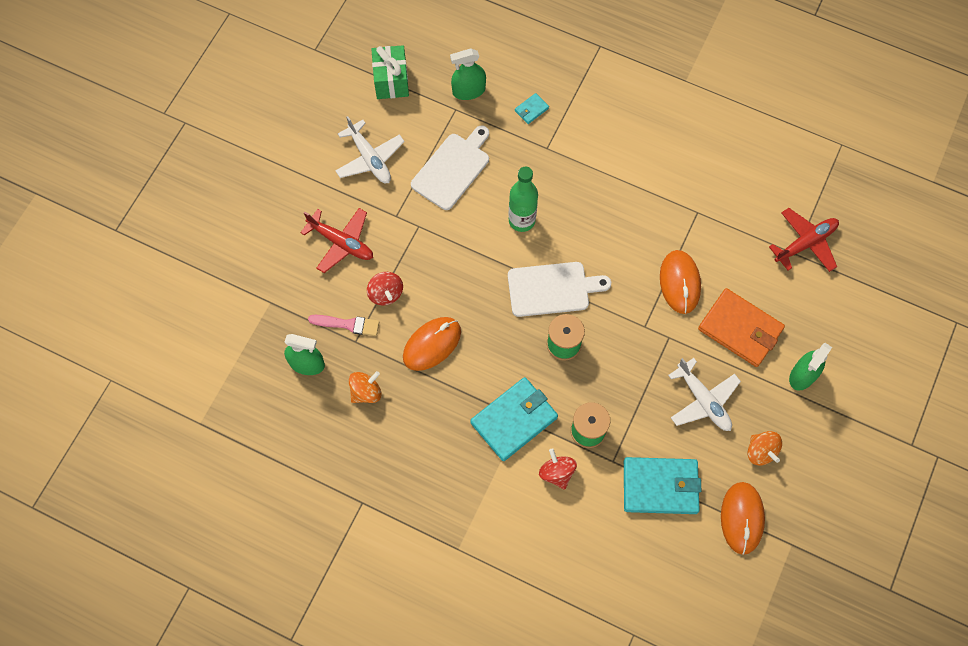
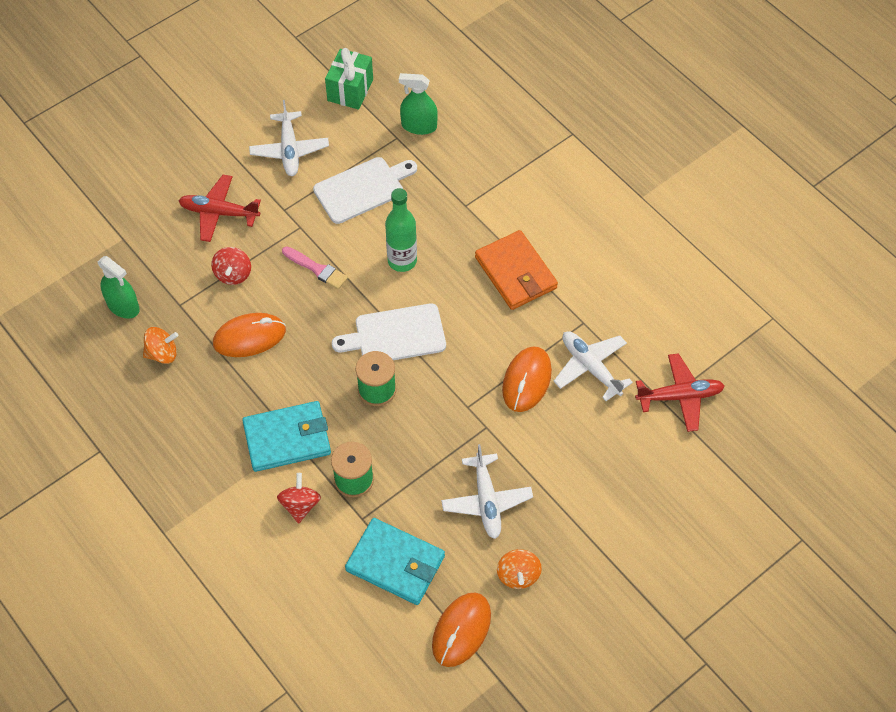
camera: 25 degrees right, 10 degrees down
red plane [300,208,373,273] -> red plane turned 135 degrees clockwise [178,175,261,242]
pink brush [308,315,379,336] -> pink brush moved to [282,246,348,289]
white cutting board [508,262,611,317] -> white cutting board turned 150 degrees clockwise [332,303,446,360]
turquoise wallet [515,93,549,124] -> none
orange wallet [698,288,785,367] -> orange wallet moved to [475,230,558,310]
green spray bottle [789,343,832,391] -> none
none -> white plane [553,331,633,401]

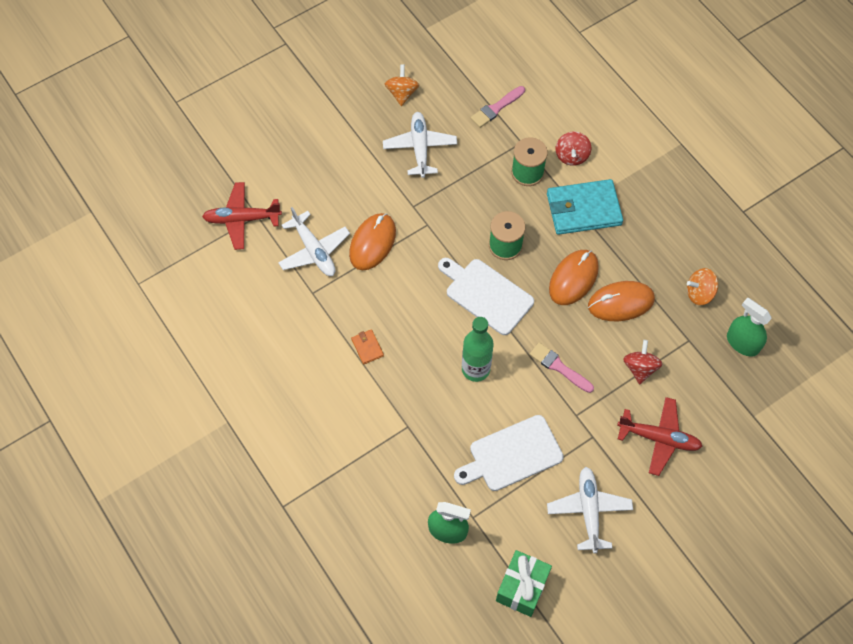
camera: 175 degrees left, 5 degrees up
white cutting board [332,303,446,360] -> white cutting board turned 135 degrees counterclockwise [438,258,534,335]
turquoise wallet [345,518,445,605] -> pink brush [471,86,525,128]
orange mouse [432,593,491,667] -> orange mouse moved to [549,250,599,305]
orange wallet [475,230,558,310] -> orange wallet [351,329,384,365], size x0.44

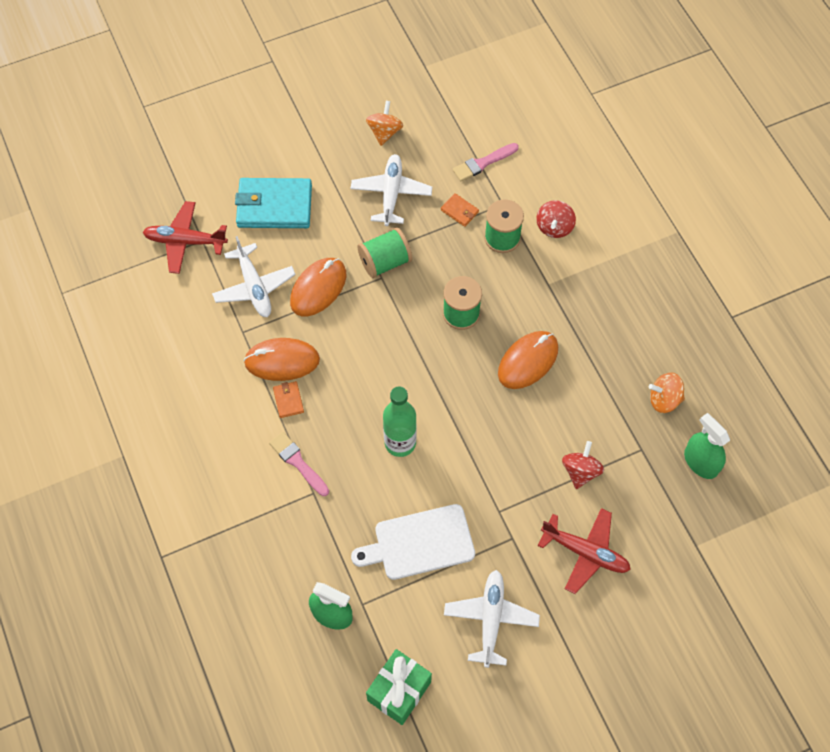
camera: 10 degrees right, 0 degrees up
white cutting board [438,258,534,335] -> none
pink brush [529,342,594,393] -> pink brush moved to [269,432,329,496]
turquoise wallet [547,179,623,235] -> turquoise wallet moved to [235,178,312,228]
orange mouse [588,281,655,321] -> orange mouse moved to [244,338,320,381]
none -> green spool [357,228,412,278]
none -> orange wallet [441,193,479,227]

